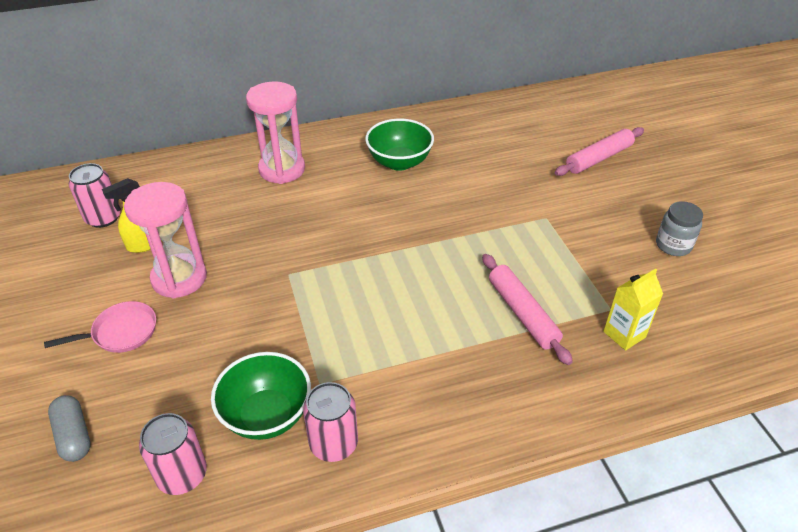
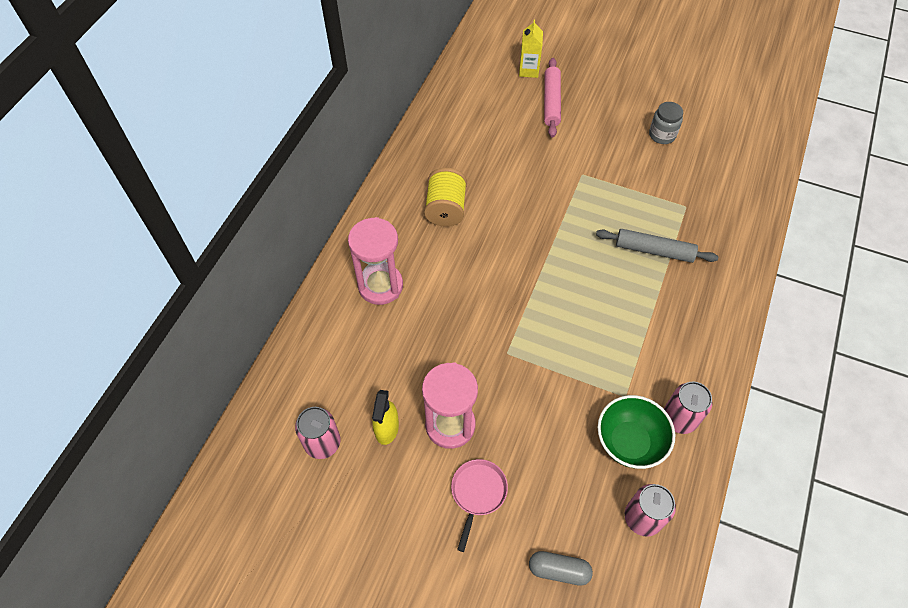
camera: 50 degrees left, 15 degrees up
green bowl [365,119,434,171] -> yellow spool [424,168,467,227]
pink rolling pin [482,254,573,365] -> grey rolling pin [596,229,718,263]
yellow carton [603,269,663,350] -> yellow carton moved to [519,19,543,78]

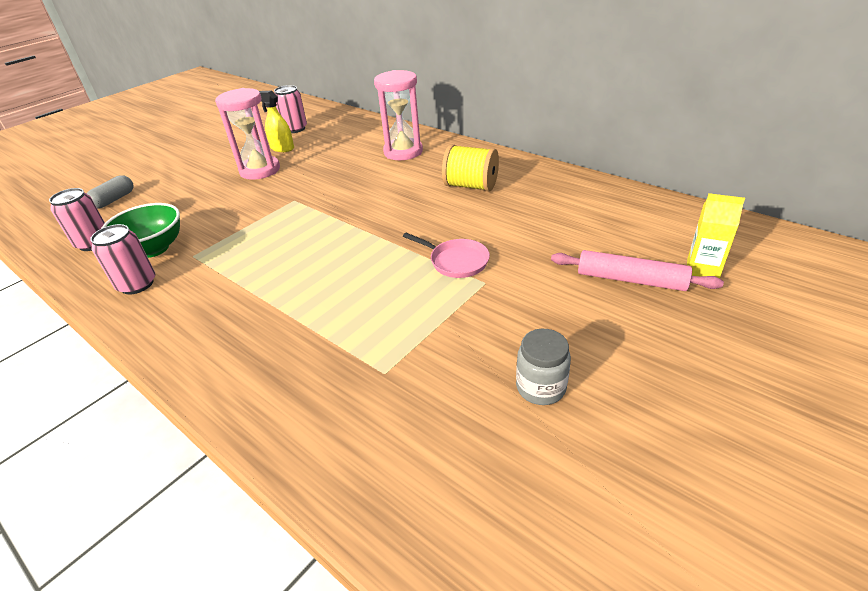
camera: 110 degrees right, 20 degrees down
pink pan [451,459,508,552] -> pink pan moved to [403,233,490,278]
grey rolling pin [596,229,718,263] -> none

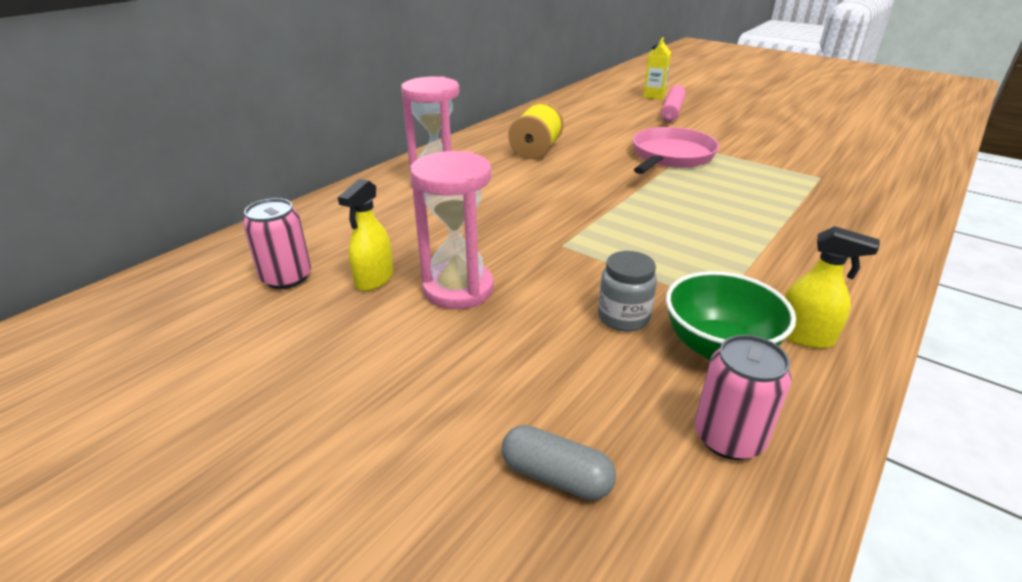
camera: 95 degrees left, 5 degrees down
pink can [90,224,155,295] -> yellow spray bottle [784,226,880,348]
pink pan [403,233,490,278] -> pink pan [633,127,719,174], size x1.64
grey jar [516,329,571,405] -> grey jar moved to [598,251,657,332]

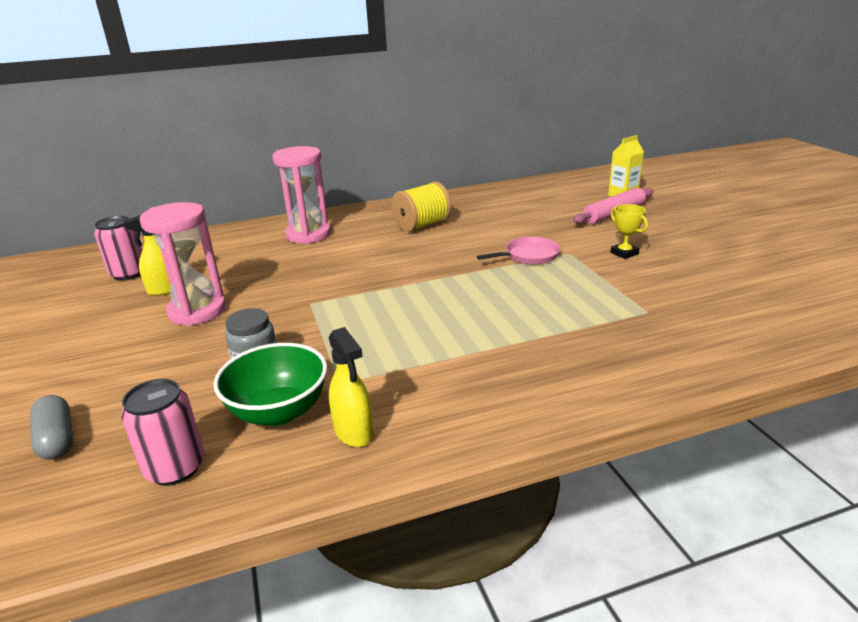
camera: 35 degrees right, 5 degrees down
pink pan [633,127,719,174] -> pink pan [477,237,560,264], size x0.61
none -> yellow trophy [610,204,648,259]

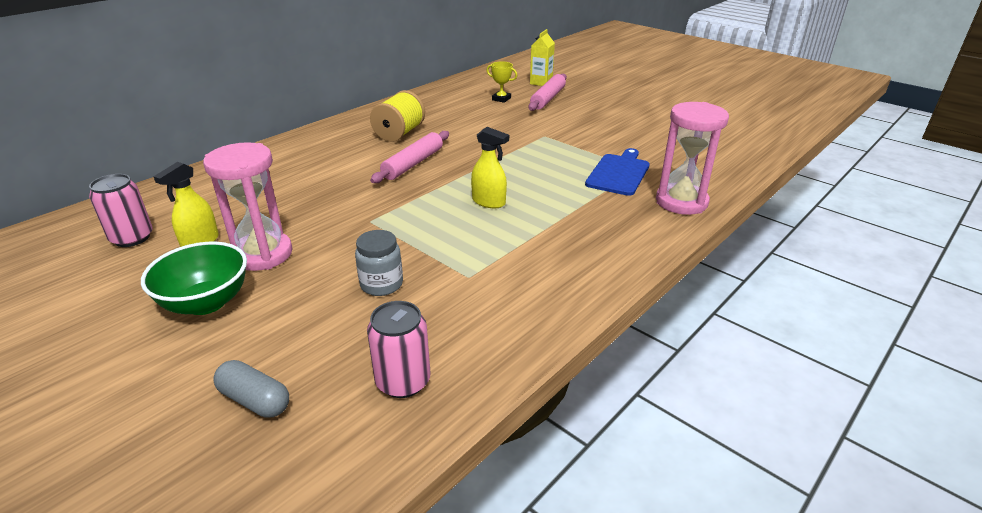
camera: 30 degrees left, 5 degrees up
green bowl [214,343,327,426] -> green bowl moved to [141,242,247,315]
pink hourglass [272,146,331,244] -> pink hourglass moved to [656,102,729,215]
yellow spray bottle [329,327,373,447] -> yellow spray bottle moved to [471,127,509,208]
pink pan [477,237,560,264] -> none
yellow trophy [610,204,648,259] -> yellow trophy moved to [486,61,517,103]
none -> pink rolling pin [370,131,449,183]
none -> blue cutting board [585,148,650,196]

